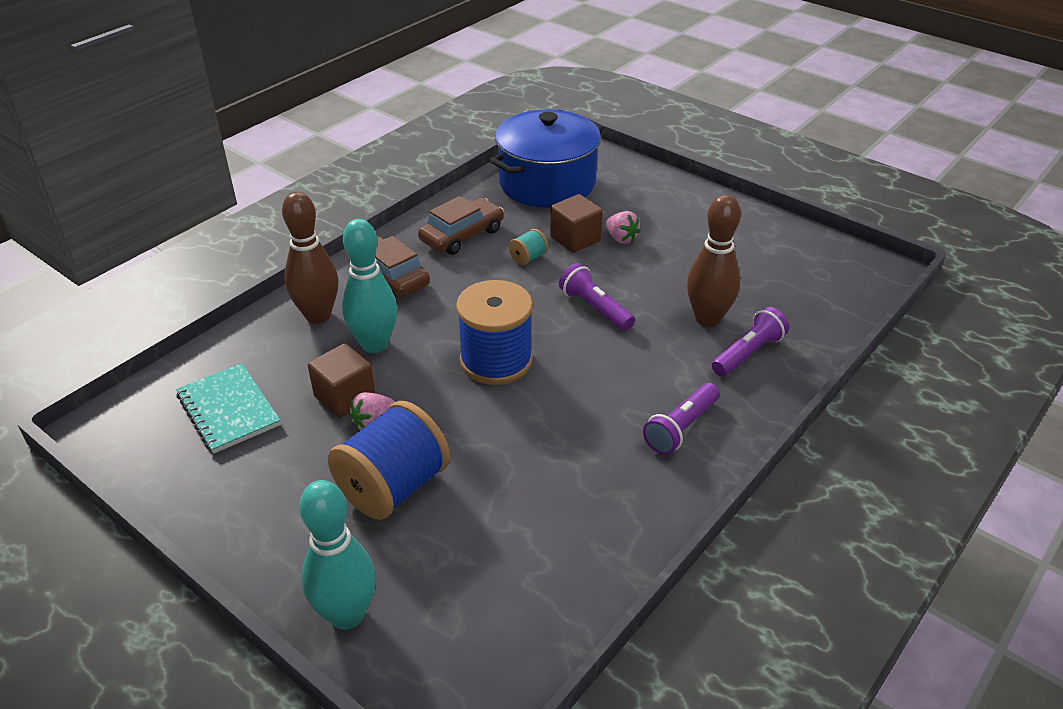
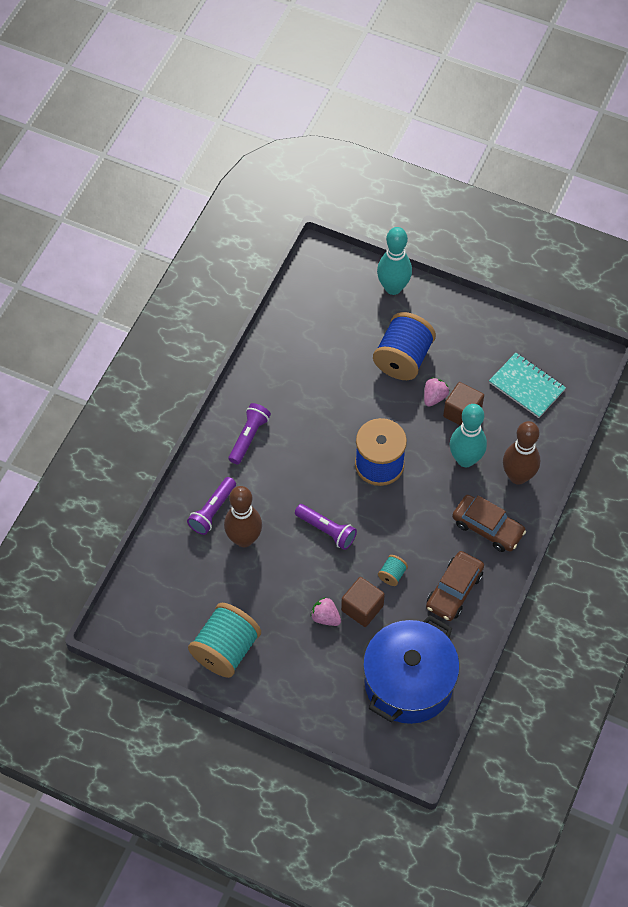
camera: 165 degrees right, 20 degrees up
none -> turquoise spool [188,603,261,678]

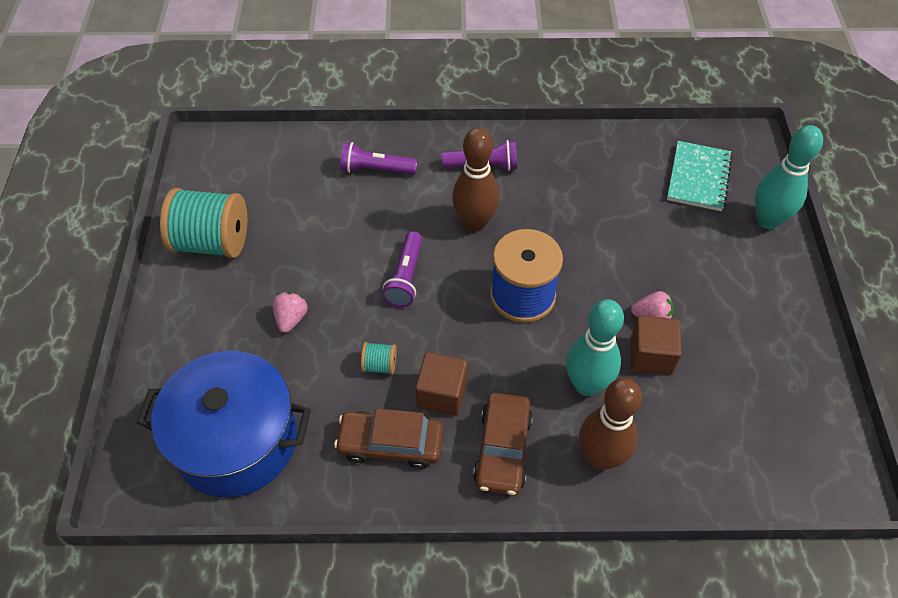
camera: 65 degrees right, 5 degrees down
brown bowling pin [224,486,262,547] -> brown bowling pin moved to [452,128,500,232]
brown cube [341,577,385,627] -> brown cube moved to [415,352,468,416]
blue spool [373,312,436,380] -> none
turquoise notebook [489,353,566,418] -> turquoise notebook moved to [667,141,732,211]

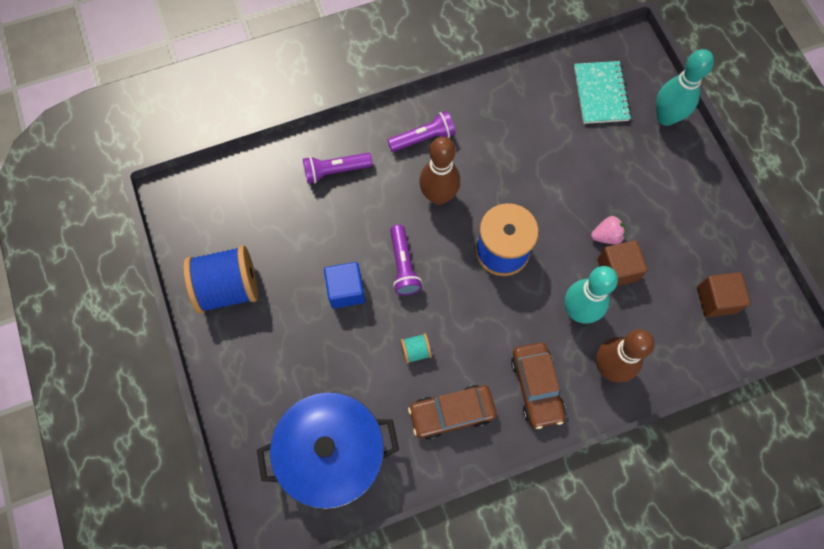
camera: 20 degrees left, 15 degrees up
turquoise spool [160,188,247,258] -> blue spool [183,245,258,314]
pink strawberry [272,292,308,333] -> none
brown cube [415,352,468,416] -> brown cube moved to [697,272,750,317]
none -> blue cube [324,262,365,309]

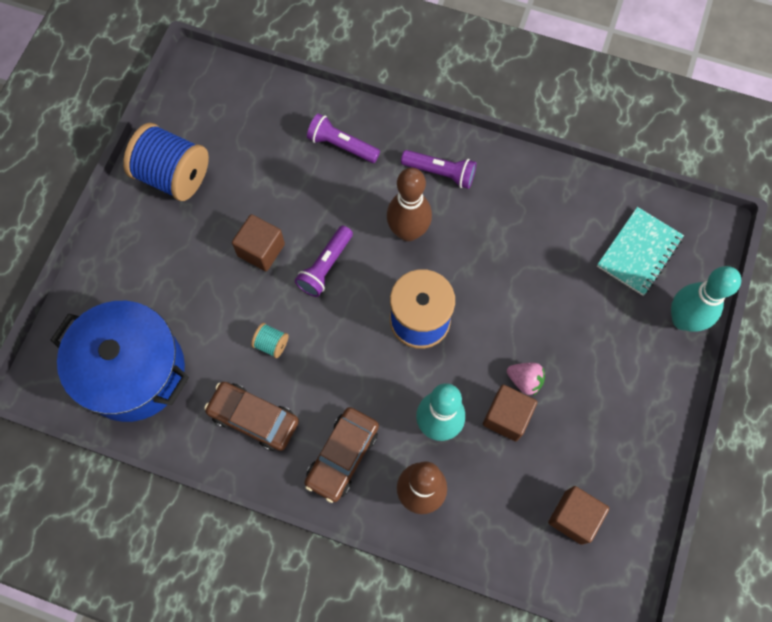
camera: 40 degrees right, 0 degrees up
blue cube [324,262,365,309] -> brown cube [232,214,285,271]

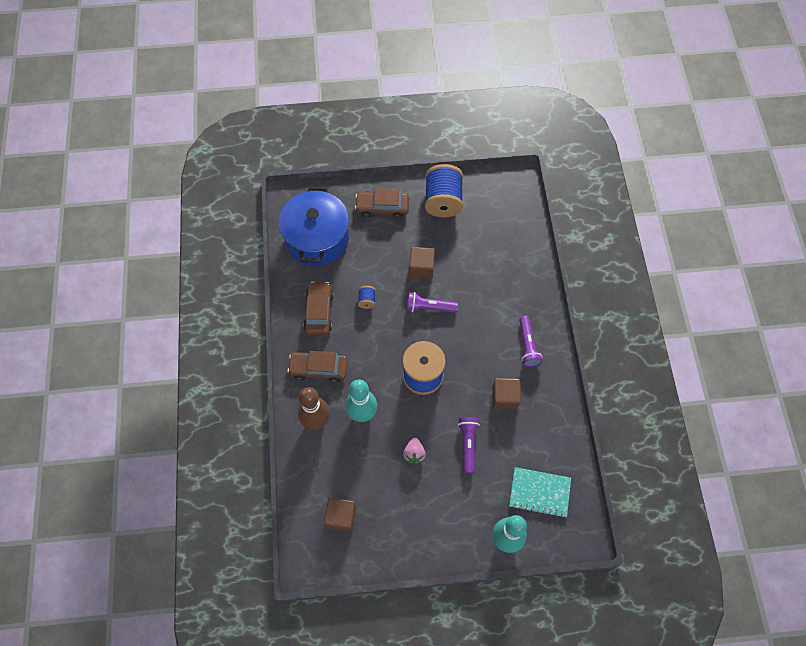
camera: 65 degrees right, 5 degrees down
turquoise spool [251,323,288,358] -> blue spool [358,286,376,309]
purple flashlight [307,113,380,163] -> purple flashlight moved to [458,417,480,474]
brown bowling pin [387,168,432,241] -> none
brown cube [483,385,537,441] -> brown cube moved to [492,378,521,410]
none -> brown car [355,188,409,218]

